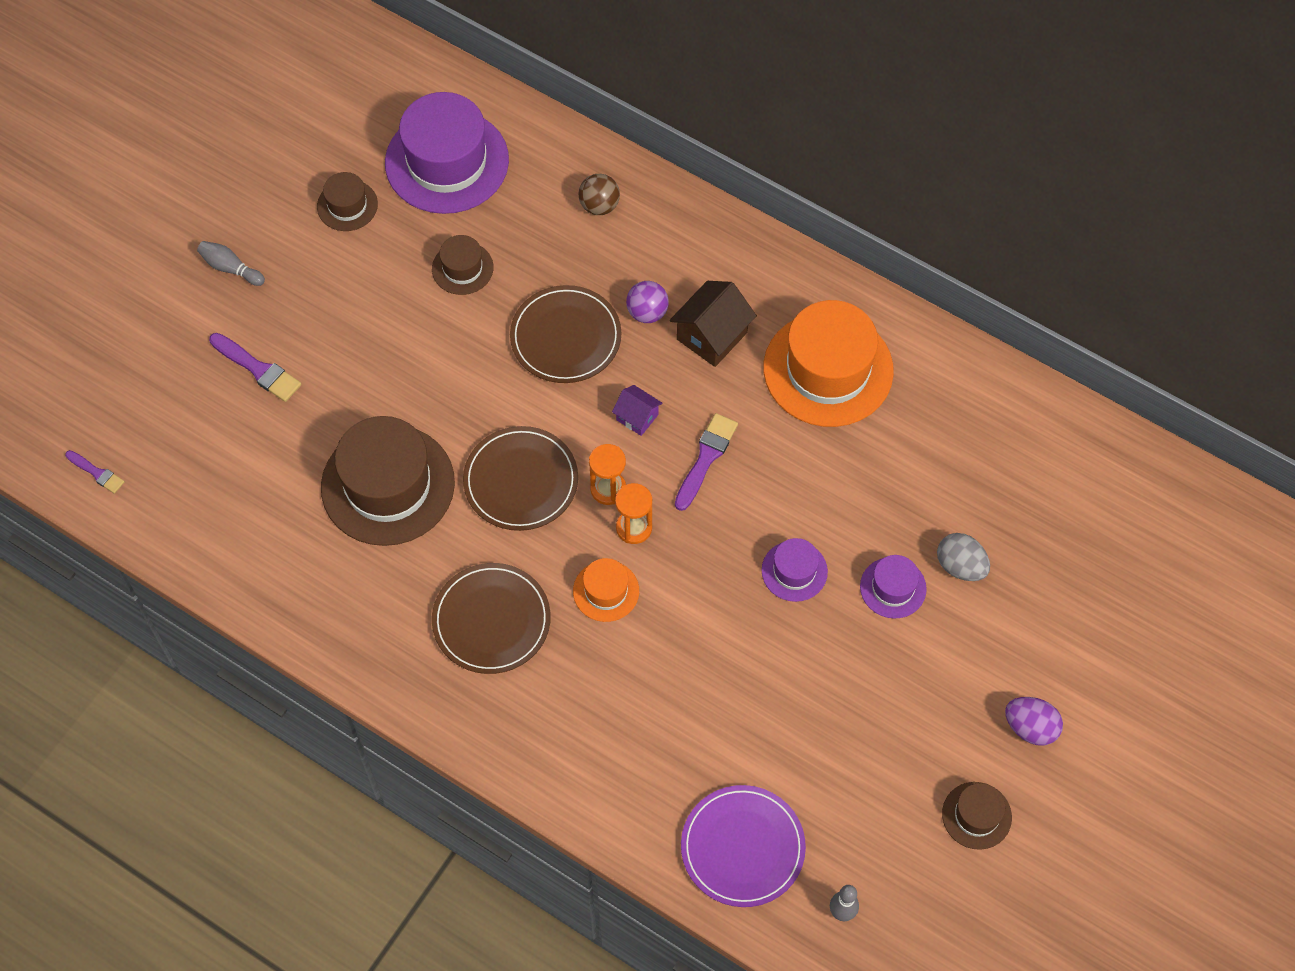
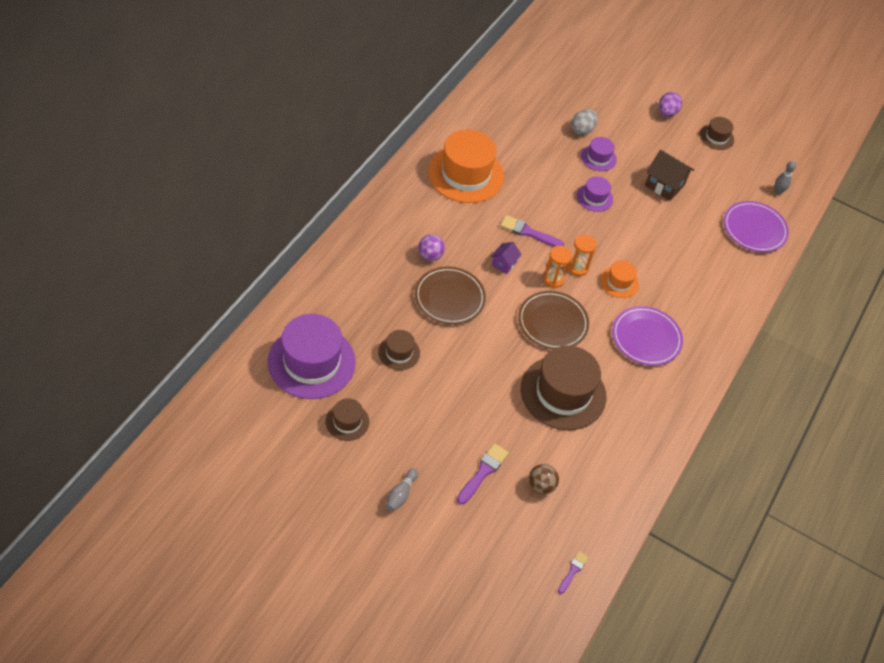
camera: 100 degrees left, 10 degrees down
brown plate [432,563,551,674] -> purple plate [612,306,683,366]
brown ball [578,174,620,215] -> brown ball moved to [529,464,559,495]
brown house [670,281,757,367] -> brown house moved to [645,150,694,201]

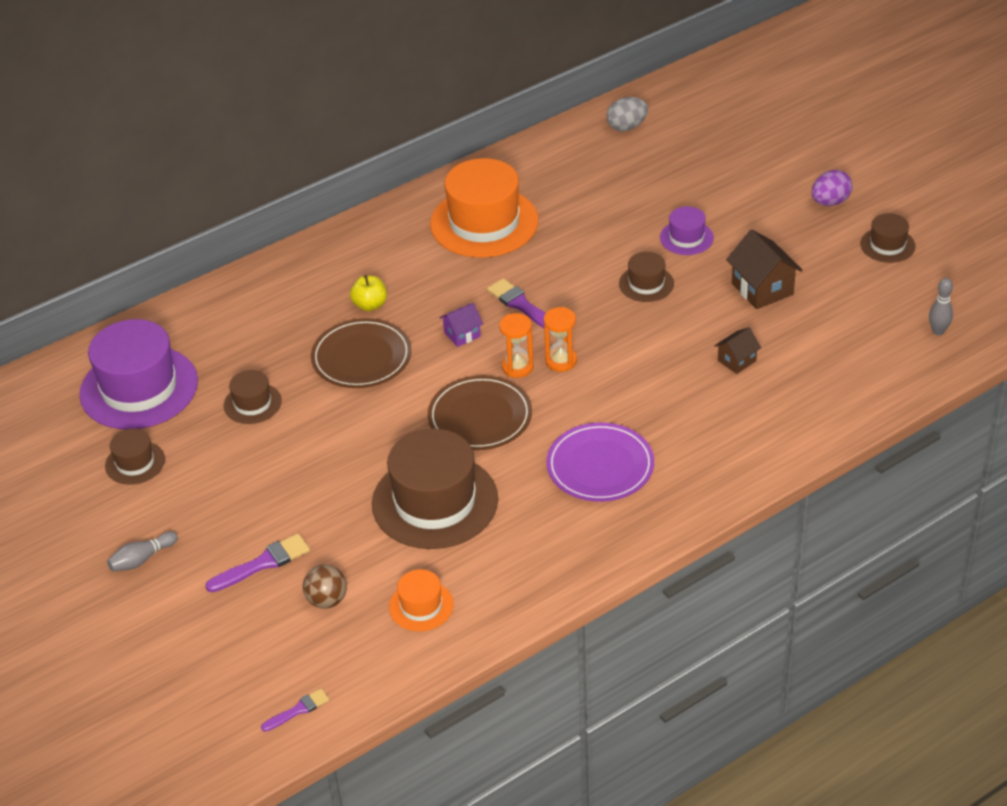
camera: 35 degrees right, 10 degrees down
purple ball [418,234,445,261] -> yellow apple [350,275,387,311]
grey egg [571,109,598,135] -> grey egg moved to [607,97,648,132]
purple hat [577,176,613,212] -> brown hat [619,252,674,302]
orange hat [600,260,639,298] -> orange hat moved to [389,569,453,631]
purple plate [723,201,789,252] -> none
none -> brown house [715,327,761,374]

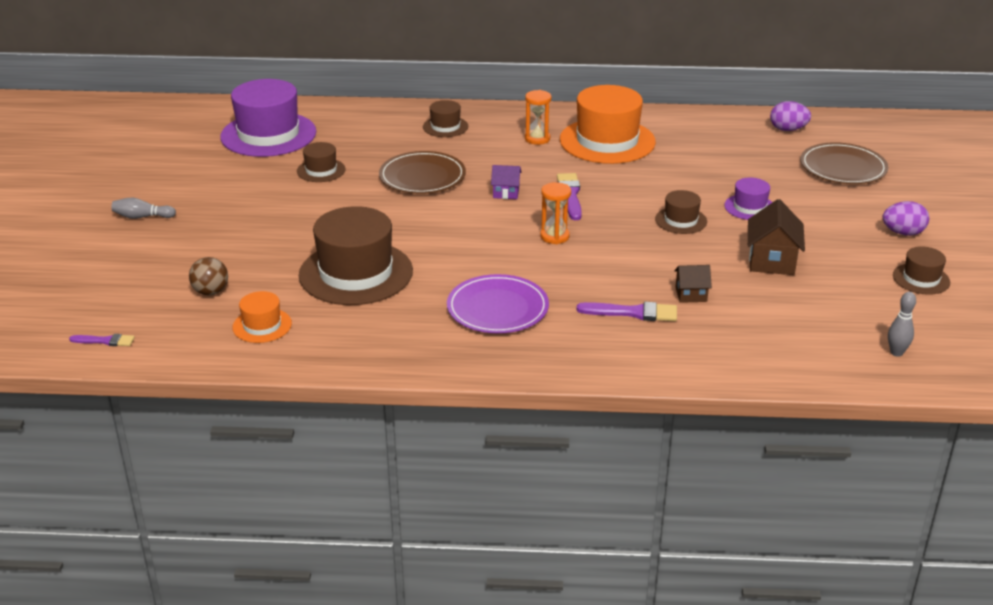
camera: 35 degrees right, 10 degrees down
brown hat [105,429,165,485] -> brown hat moved to [423,100,468,137]
purple brush [205,533,310,592] -> purple brush moved to [576,302,677,321]
yellow apple [350,275,387,311] -> none
brown plate [428,375,532,450] -> brown plate moved to [800,142,888,184]
orange hourglass [499,313,534,378] -> orange hourglass moved to [525,90,551,145]
grey egg [607,97,648,132] -> purple egg [770,101,811,131]

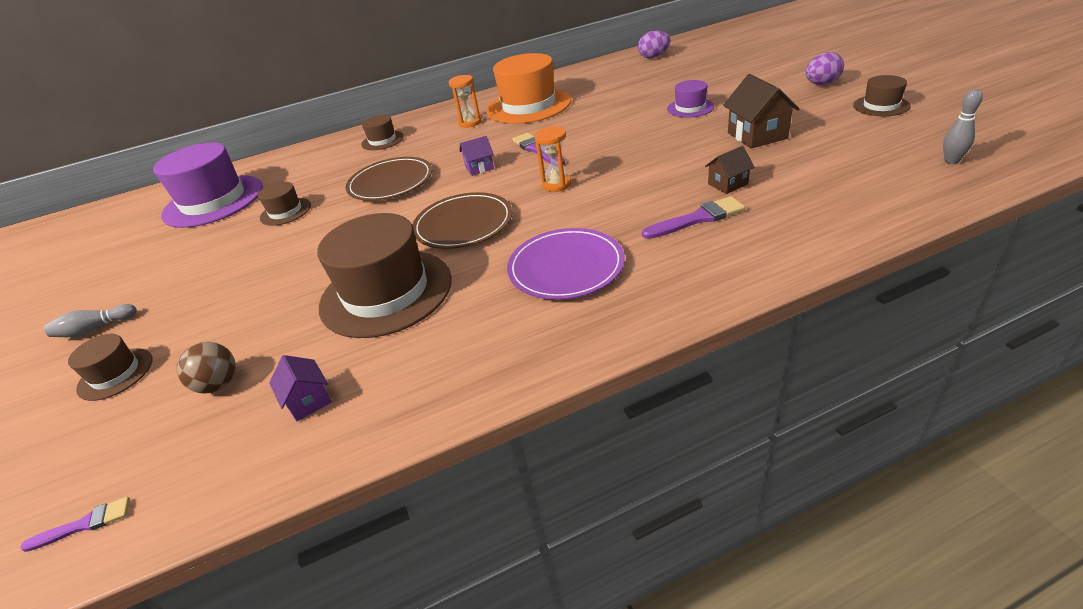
camera: 20 degrees left, 5 degrees up
orange hat [233,291,292,343] -> purple house [269,355,332,421]
brown hat [655,190,707,234] -> brown hat moved to [68,334,152,401]
brown plate [800,142,888,184] -> brown plate moved to [412,192,512,249]

